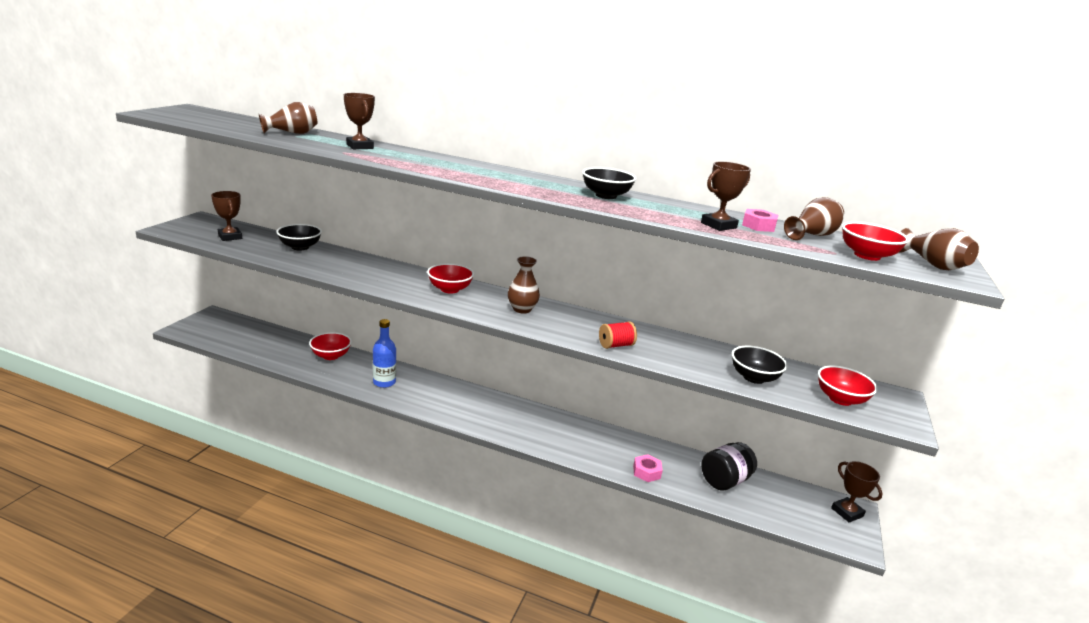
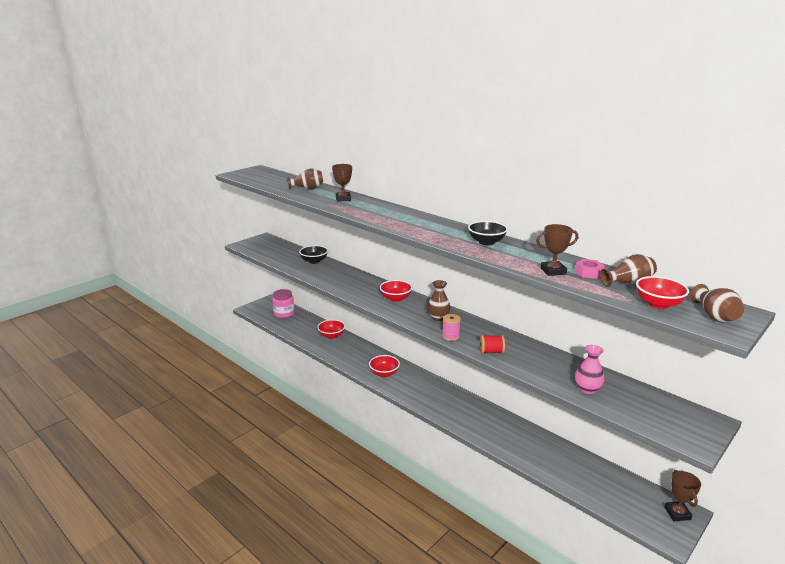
camera: 25 degrees right, 0 degrees up
brown trophy [211,191,242,241] -> none
blue bottle [373,319,396,388] -> none
pink nut [633,454,663,482] -> none
black jar [701,442,757,490] -> none
black bowl [731,346,788,384] -> pink vase [575,345,604,394]
red bowl [818,366,878,406] -> red bowl moved to [369,355,400,377]
none -> pink jar [272,289,295,318]
none -> pink spool [442,314,461,341]

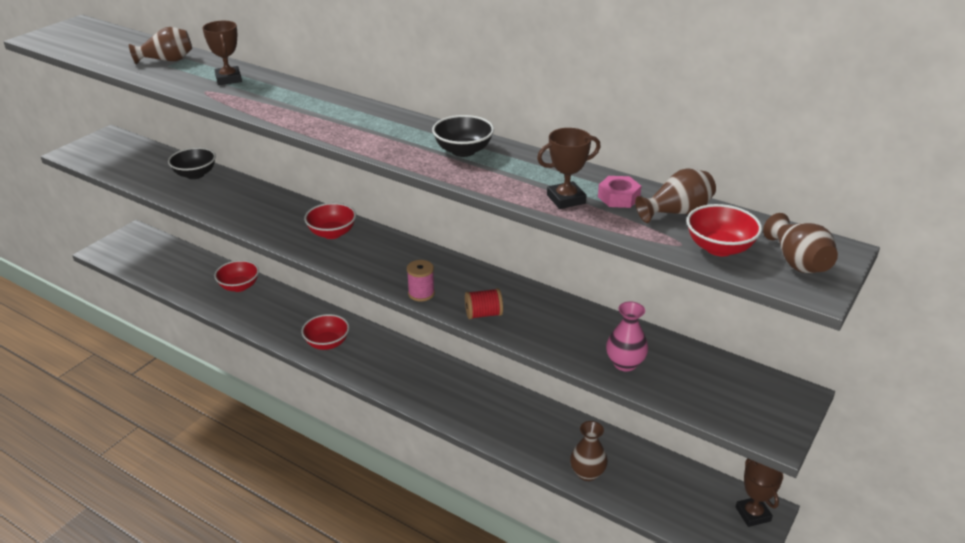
camera: 10 degrees left, 10 degrees up
pink jar [272,289,295,318] -> none
brown vase [427,280,450,321] -> brown vase moved to [570,421,608,481]

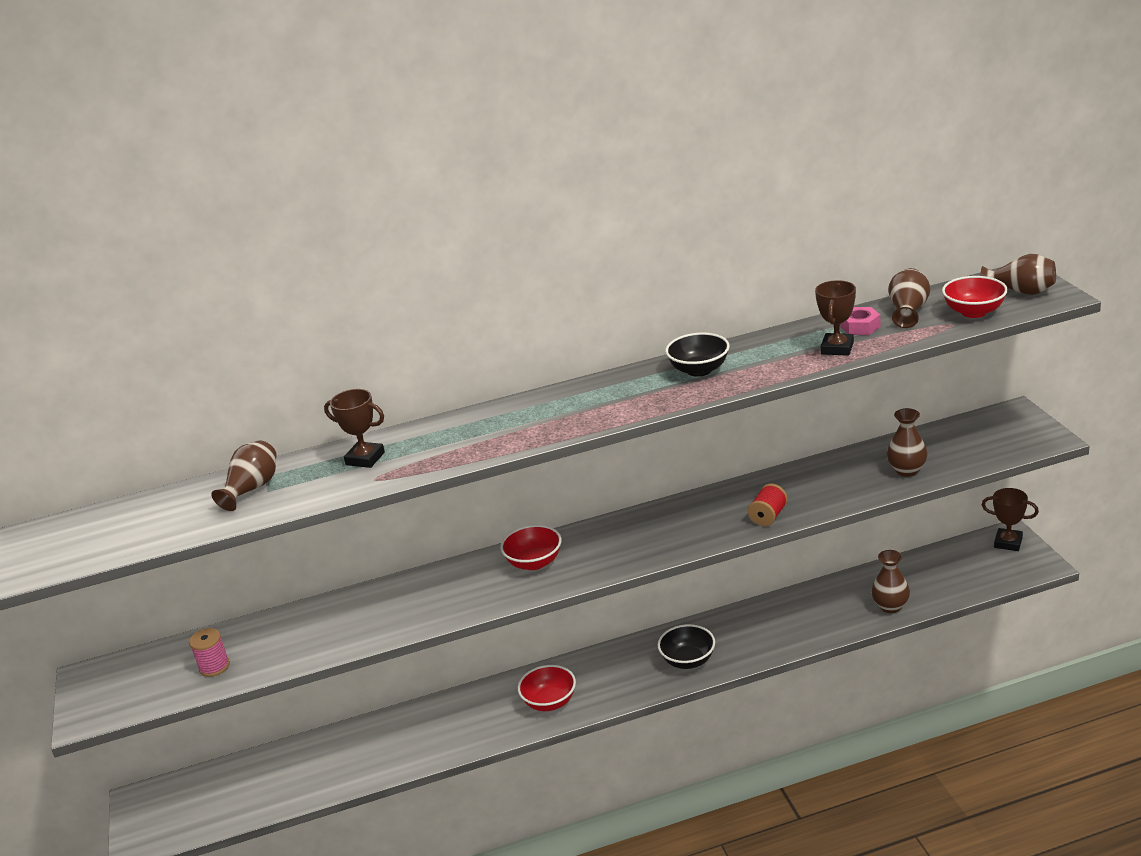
camera: 45 degrees left, 5 degrees down
black bowl [168,147,216,179] -> black bowl moved to [658,624,715,669]
red bowl [214,260,259,292] -> none
pink spool [407,260,435,301] -> pink spool moved to [189,628,230,677]
pink vase [606,302,648,371] -> brown vase [887,408,927,477]

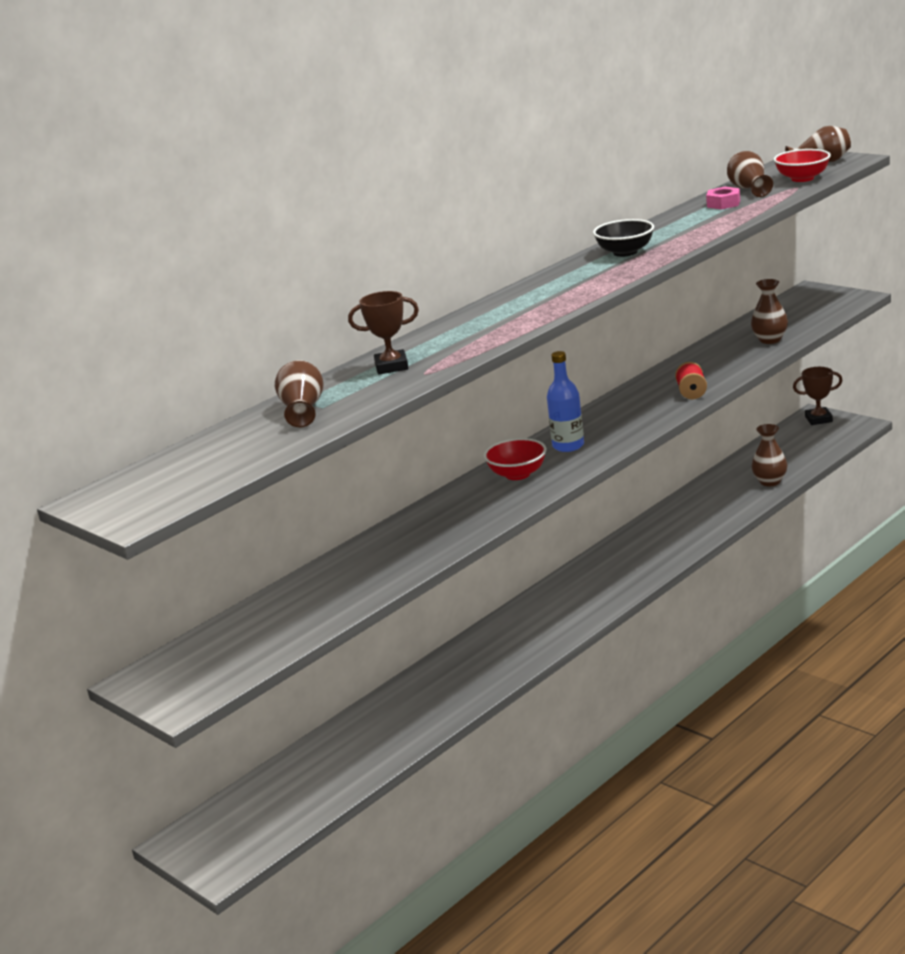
camera: 30 degrees left, 5 degrees down
pink spool [189,628,230,677] -> none
red bowl [518,665,576,711] -> none
black bowl [658,624,715,669] -> none
brown trophy [815,280,856,356] -> none
none -> blue bottle [547,351,584,452]

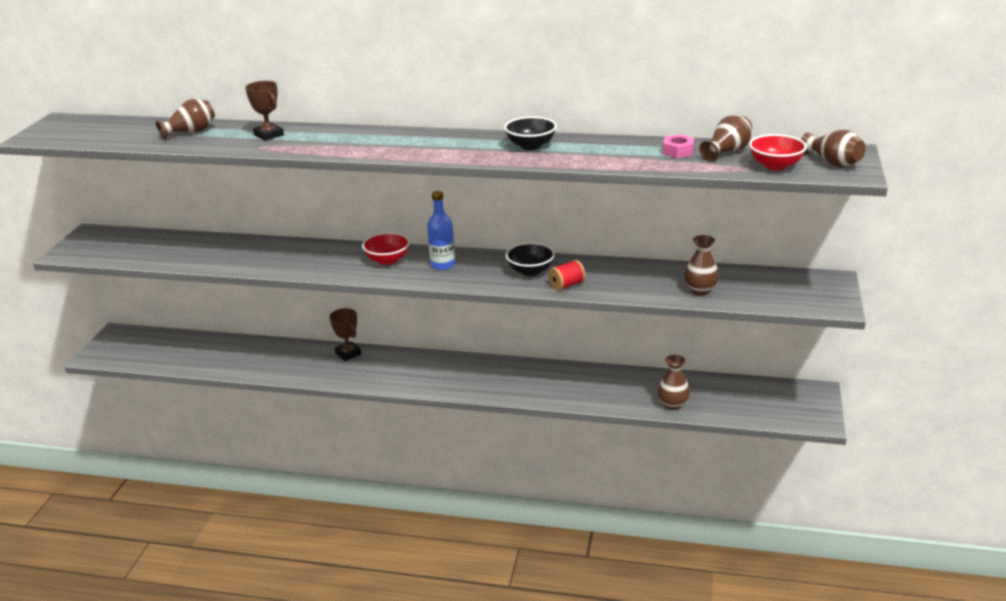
camera: 55 degrees right, 5 degrees up
brown trophy [793,367,843,425] -> brown trophy moved to [329,308,361,361]
none -> black bowl [505,242,555,276]

